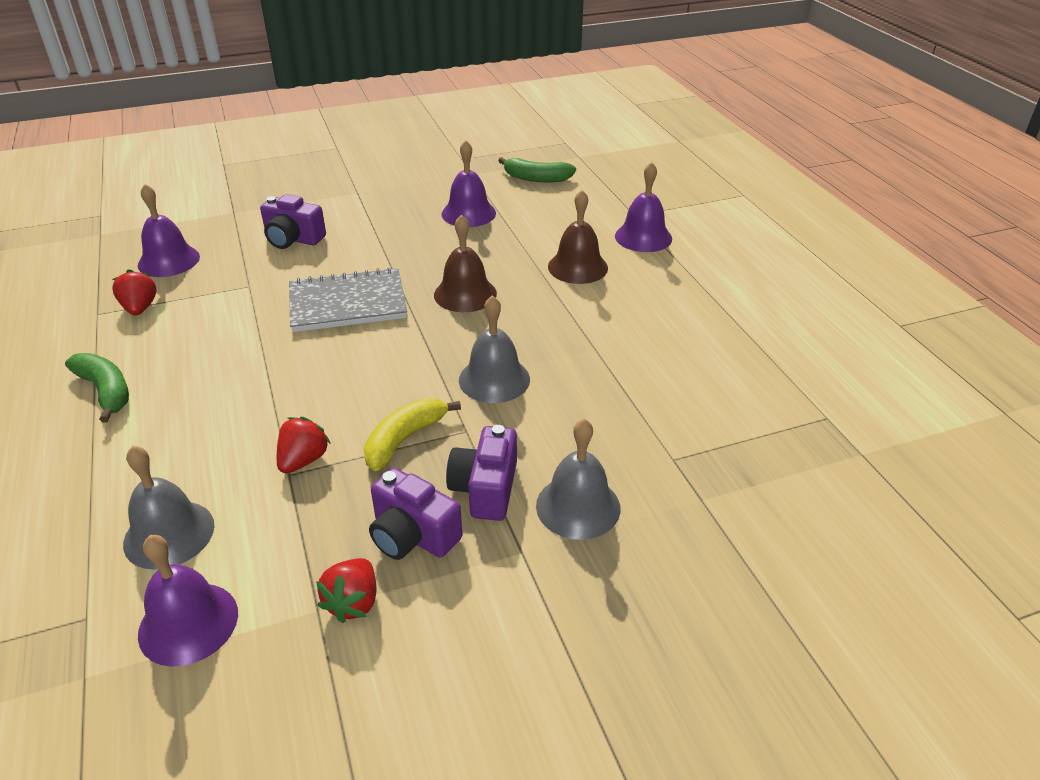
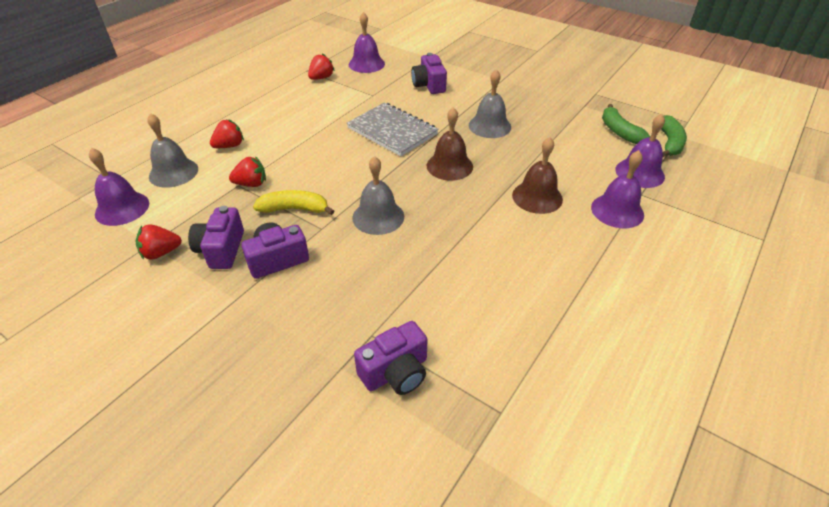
camera: 55 degrees right, 5 degrees up
green banana [65,353,129,423] -> green banana moved to [661,115,687,157]
purple bell [441,140,496,227] -> purple bell moved to [616,114,665,188]
grey bell [536,419,620,540] -> grey bell moved to [469,69,511,138]
none -> red strawberry [210,119,244,148]
none -> purple camera [354,321,427,395]

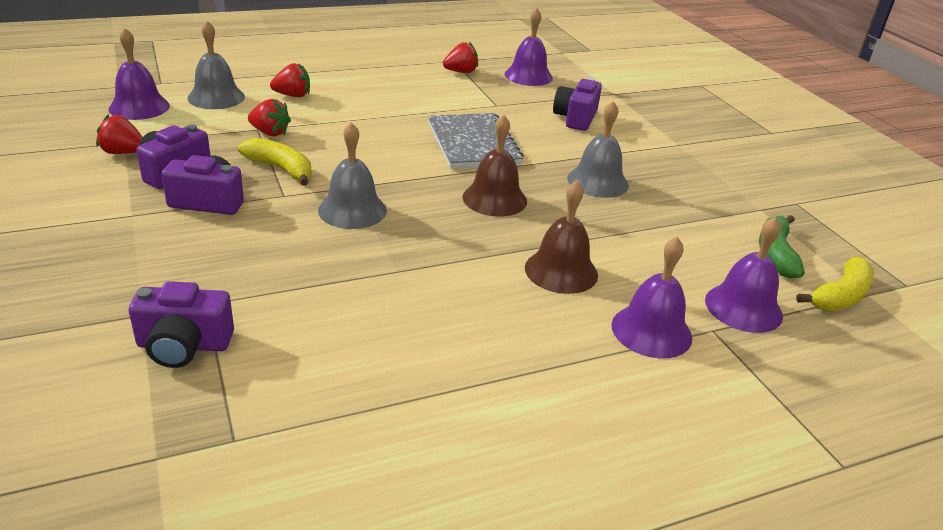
camera: 30 degrees right, 10 degrees down
green banana [661,115,687,157] -> yellow banana [796,257,874,311]

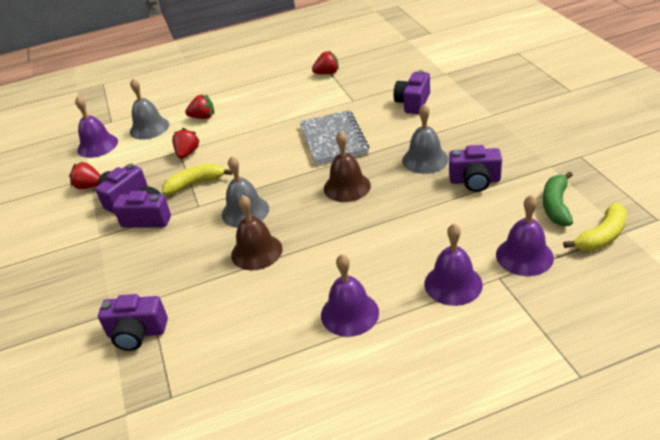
camera: 10 degrees right, 5 degrees up
yellow banana [238,138,311,186] -> yellow banana turned 60 degrees counterclockwise [162,163,233,195]
red strawberry [248,99,291,136] -> red strawberry turned 105 degrees counterclockwise [172,128,200,159]
purple bell [505,8,553,86] -> purple bell moved to [321,254,379,337]
brown bell [525,181,598,294] -> brown bell moved to [231,195,283,270]
none -> purple camera [449,145,502,192]

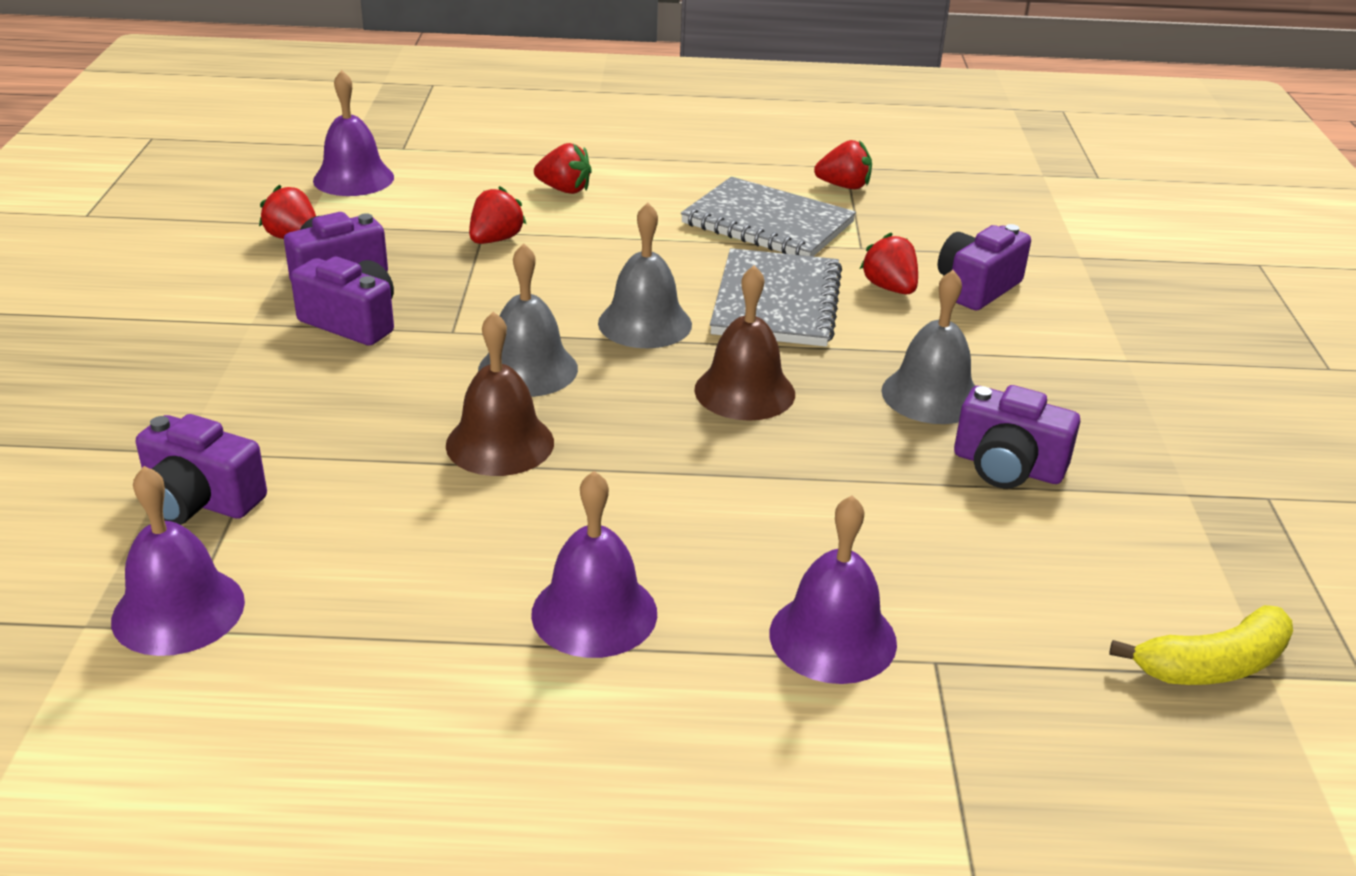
camera: 15 degrees right, 5 degrees down
grey bell [130,79,169,140] -> grey bell moved to [598,202,692,348]
yellow banana [162,163,233,195] -> none
purple bell [496,195,554,276] -> purple bell moved to [111,466,245,656]
green banana [543,171,573,226] -> none
none -> grey notebook [681,177,856,257]
none -> red strawberry [860,233,918,294]

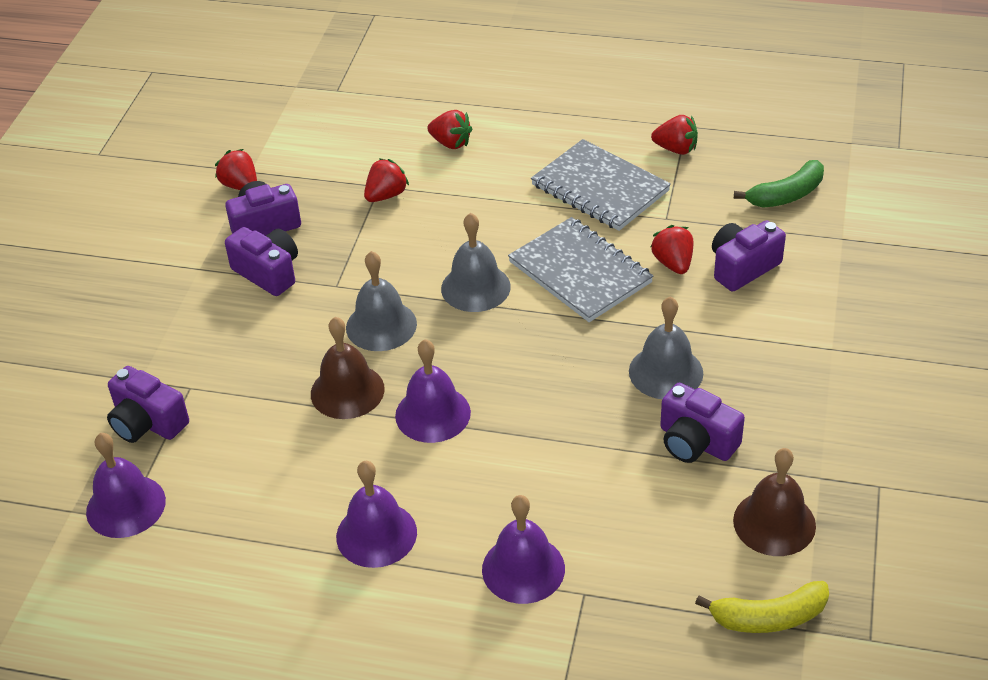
camera: 15 degrees right, 10 degrees up
purple bell [313,70,394,196] -> purple bell moved to [395,339,471,443]
brown bell [694,265,795,421] -> brown bell moved to [733,448,816,556]
grey notebook [710,248,842,347] -> grey notebook turned 60 degrees counterclockwise [508,217,654,322]
none -> green banana [734,160,824,208]

